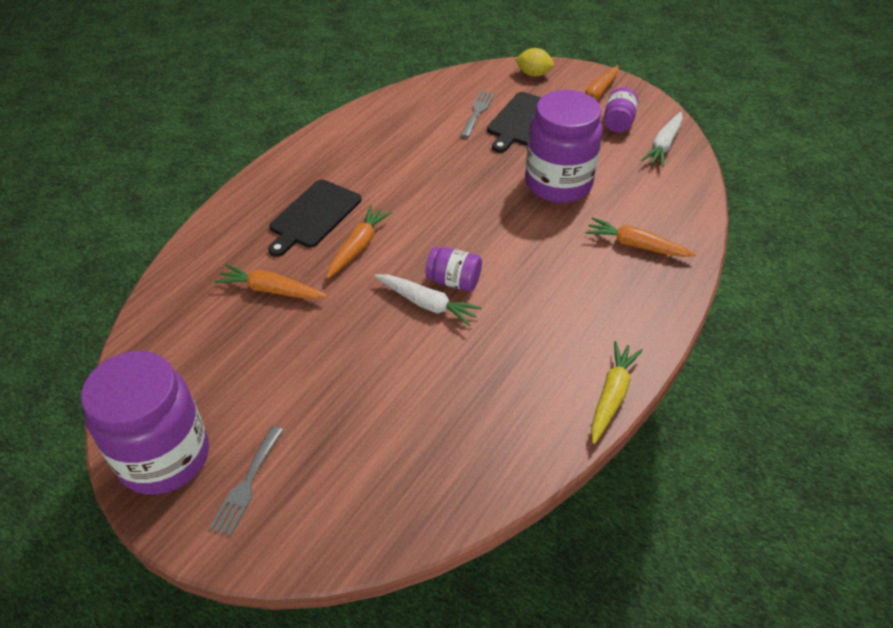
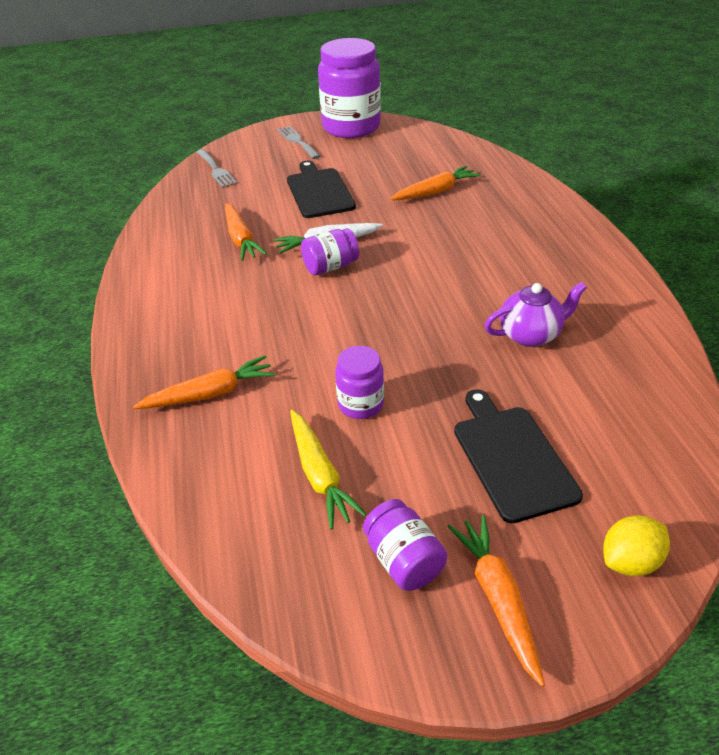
camera: 135 degrees right, 5 degrees down
black cutting board [268,180,361,257] -> black cutting board moved to [287,161,356,218]
orange carrot [327,205,392,279] -> orange carrot moved to [225,203,267,261]
grey fork [460,91,495,138] -> grey fork moved to [196,149,238,188]
purple jar [525,90,603,203] -> purple jar [335,346,384,419], size x0.48
yellow carrot [591,341,643,444] -> yellow carrot moved to [290,410,367,529]
white carrot [641,112,683,167] -> none
none -> purple teapot [484,282,587,347]

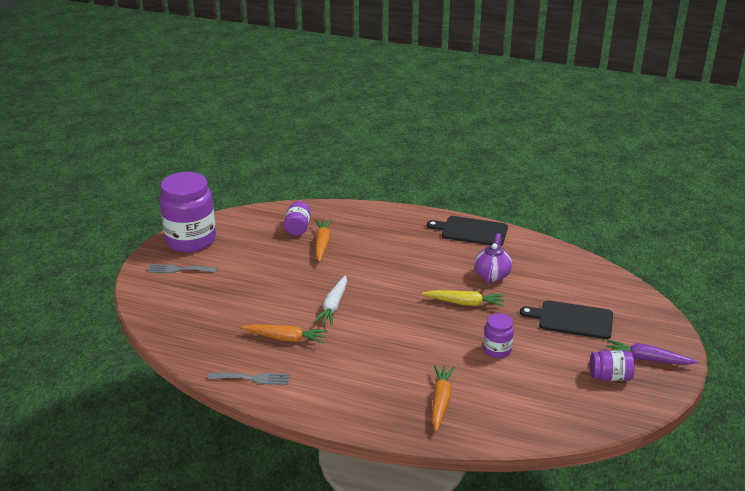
camera: 60 degrees left, 10 degrees down
grey fork [196,149,238,188] -> grey fork moved to [208,373,290,385]
black cutting board [287,161,356,218] -> black cutting board moved to [427,216,508,246]
yellow carrot [290,410,367,529] -> yellow carrot moved to [422,290,505,307]
purple jar [301,228,359,275] -> purple jar moved to [284,201,310,236]
orange carrot [447,515,545,687] -> purple carrot [606,340,698,365]
yellow lemon [603,515,670,576] -> none

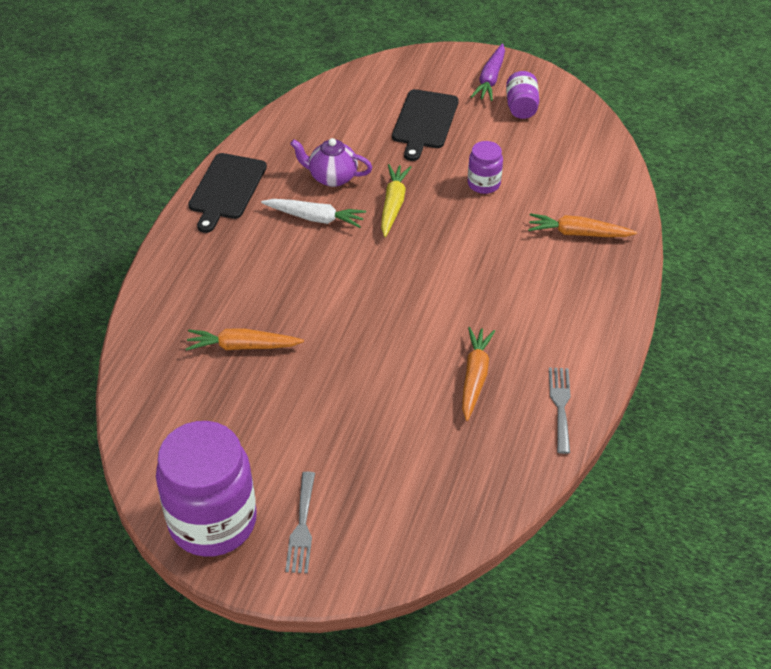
camera: 90 degrees left, 15 degrees up
purple jar [284,201,310,236] -> none
white carrot [313,275,347,326] -> white carrot moved to [261,199,366,228]

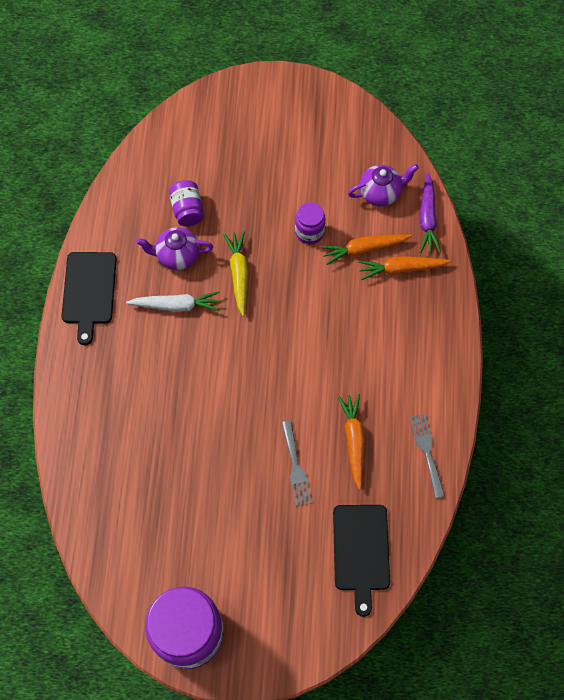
camera: 15 degrees left, 20 degrees up
orange carrot [186,329,304,351] -> orange carrot moved to [321,234,412,265]
grey fork [285,471,315,573] -> grey fork moved to [282,421,312,506]
black cutting board [392,89,459,161] -> black cutting board moved to [333,505,390,617]
purple carrot [471,43,505,101] -> purple carrot moved to [420,173,441,253]
purple jar [506,71,539,119] -> purple jar moved to [169,180,203,227]
none -> purple teapot [348,164,419,206]

